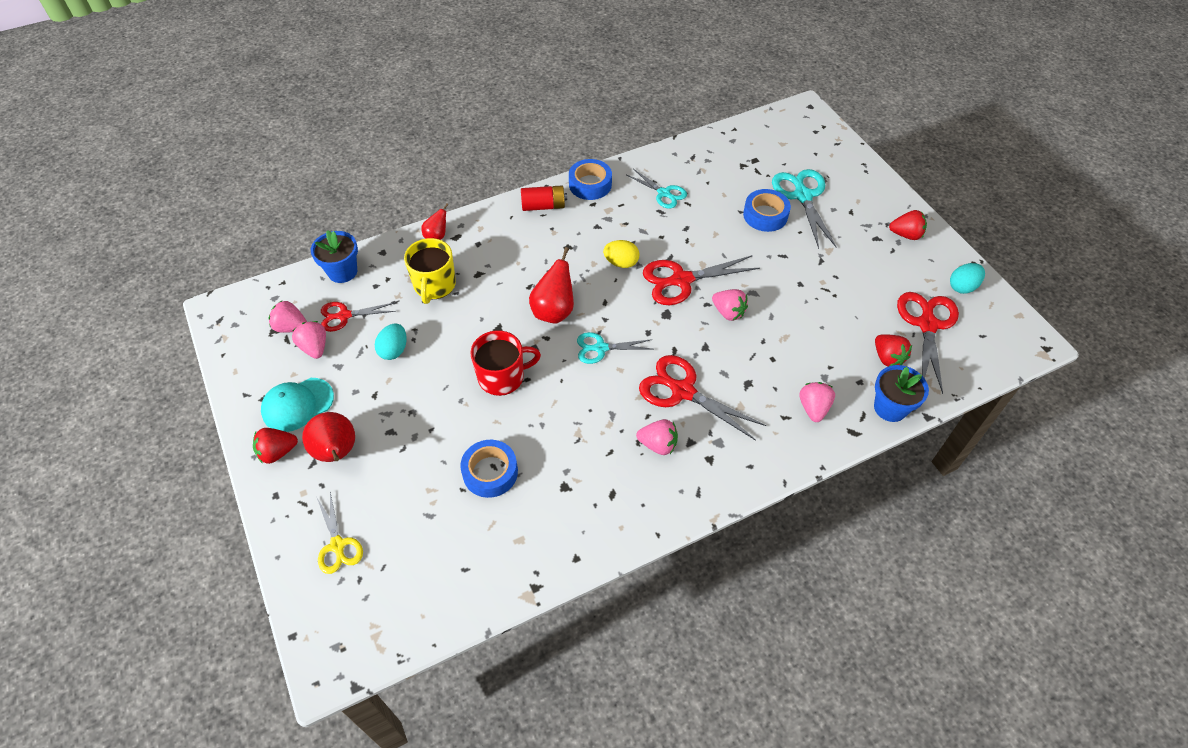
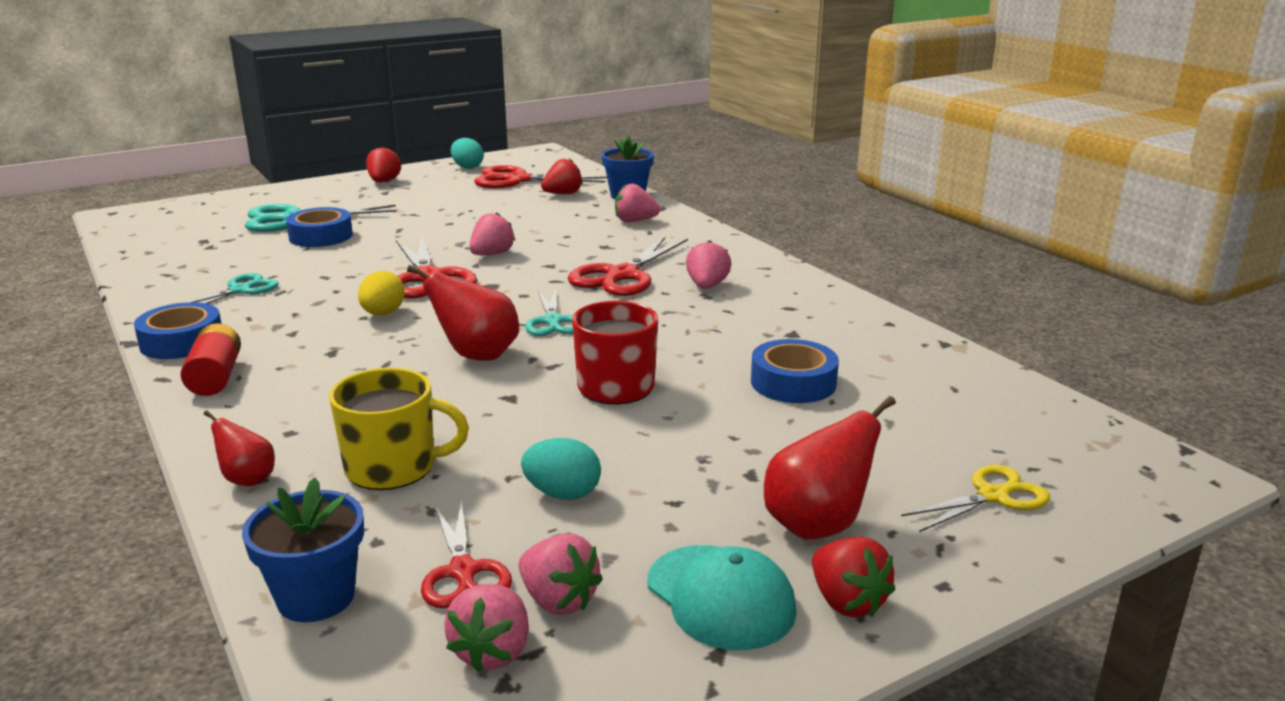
camera: 95 degrees left, 30 degrees down
pink strawberry [292,321,326,359] -> pink strawberry turned 105 degrees counterclockwise [519,534,603,615]

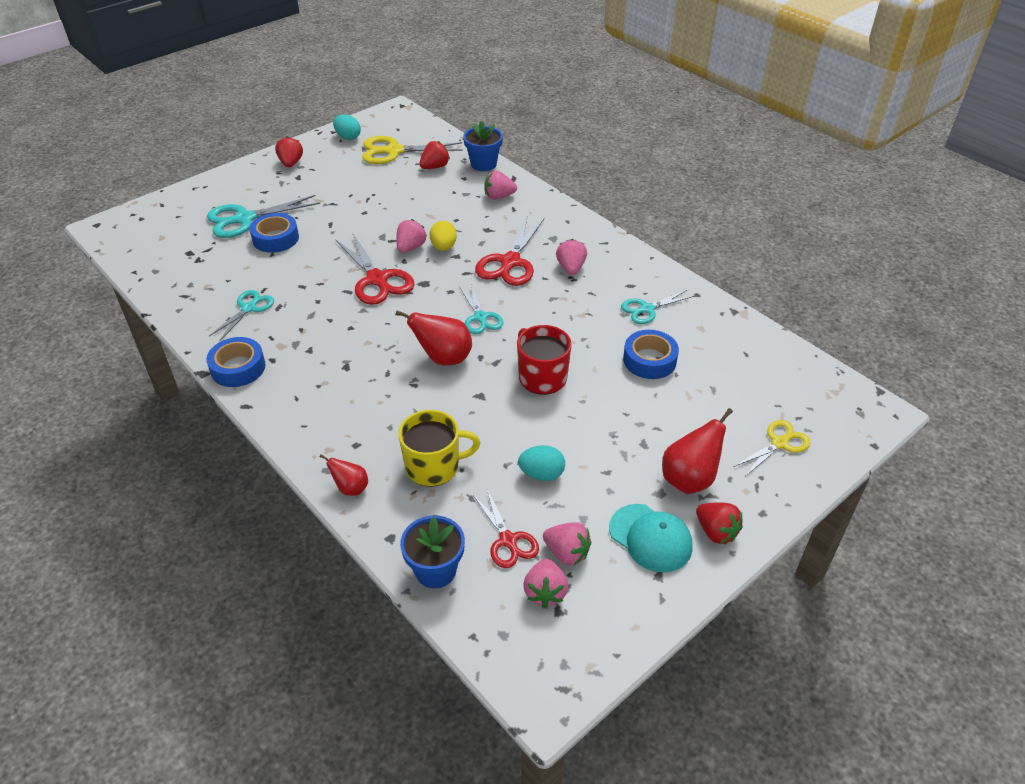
camera: 10 degrees left, 20 degrees up
red battery [181,323,241,396] -> none
yellow egg [358,271,405,316] -> yellow egg moved to [430,221,457,251]
red scissors [474,165,607,188] -> yellow scissors [363,136,463,164]
none -> turquoise scissors [621,290,694,324]

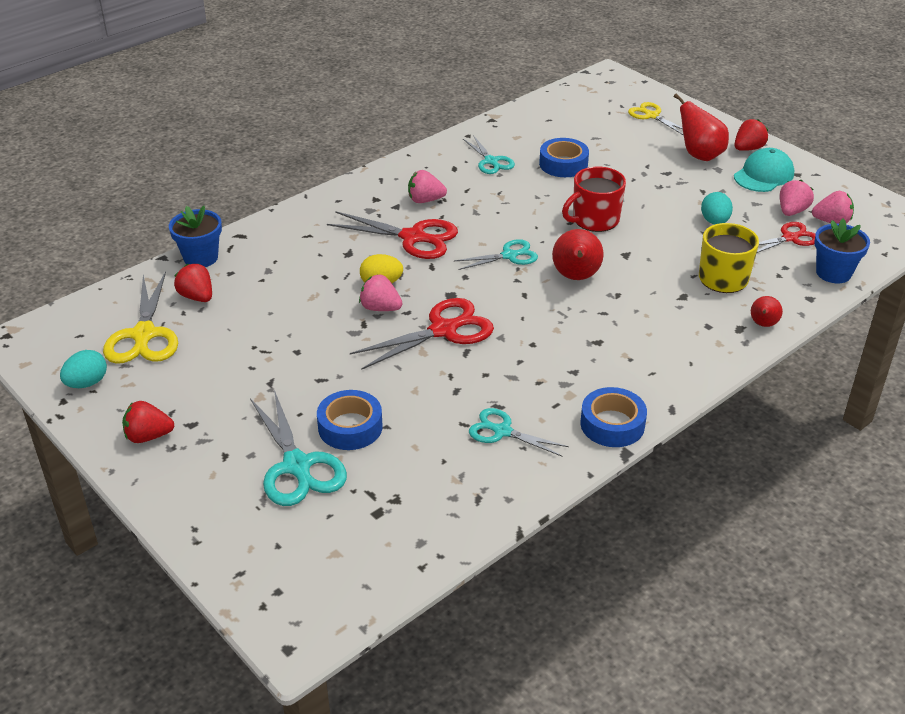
camera: 90 degrees left, 5 degrees down
pink strawberry [484,171,517,200] -> none

